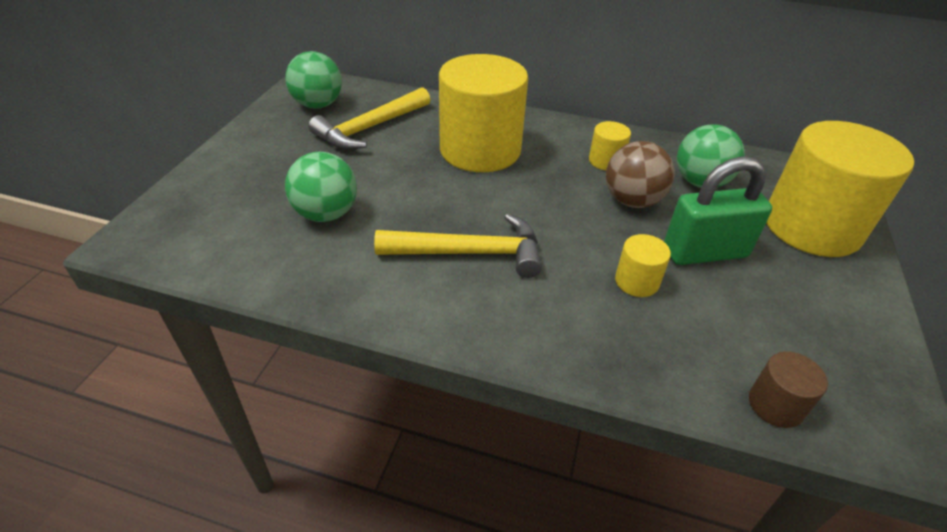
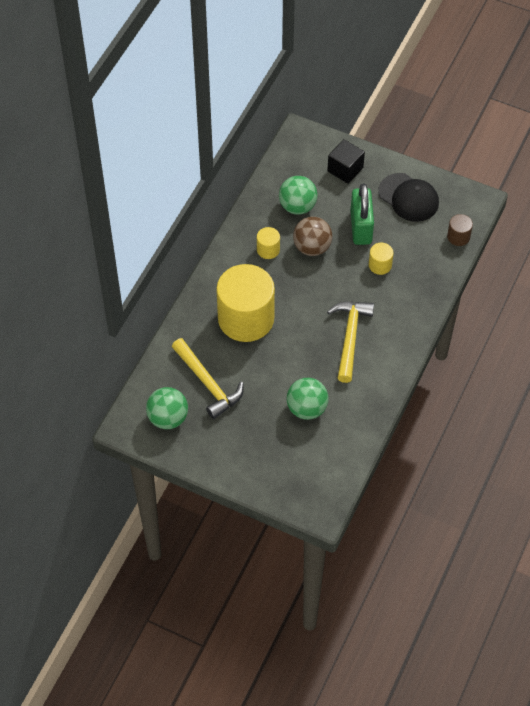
camera: 80 degrees left, 15 degrees up
yellow cylinder [766,121,914,257] -> black cube [327,139,365,184]
none -> black cap [378,173,439,222]

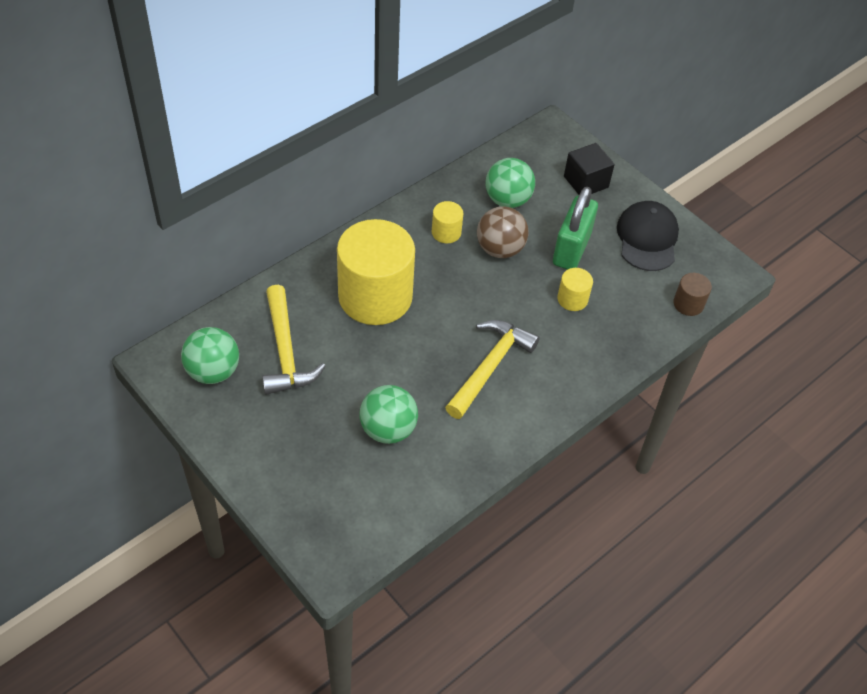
camera: 20 degrees right, 5 degrees down
black cap [378,173,439,222] -> black cap turned 150 degrees counterclockwise [617,201,679,271]

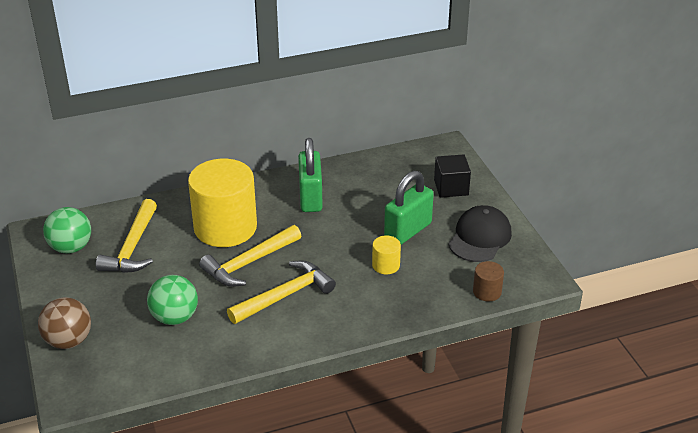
camera: 25 degrees right, 15 degrees down
yellow cylinder [432,201,463,244] -> green padlock [298,138,323,212]
brown ball [477,206,529,258] -> brown ball moved to [38,297,91,349]
green ball [485,158,535,208] -> none
none -> yellow hammer [199,225,301,287]

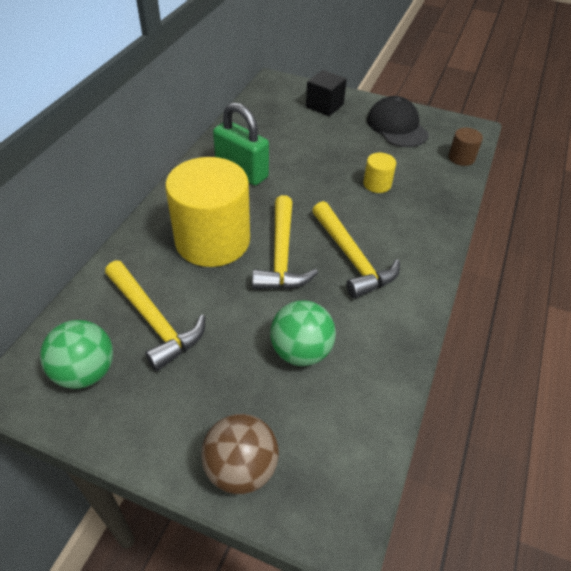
camera: 50 degrees left, 10 degrees up
yellow hammer [227,261,336,324] -> yellow hammer turned 150 degrees clockwise [312,201,400,299]
green padlock [384,171,434,245] -> none

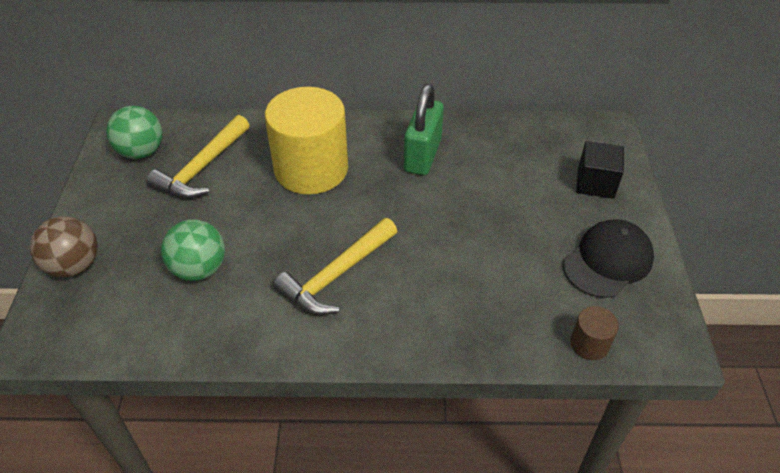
camera: 70 degrees right, 0 degrees up
yellow hammer [252,195,318,289] -> none
yellow cylinder [363,153,396,193] -> none

